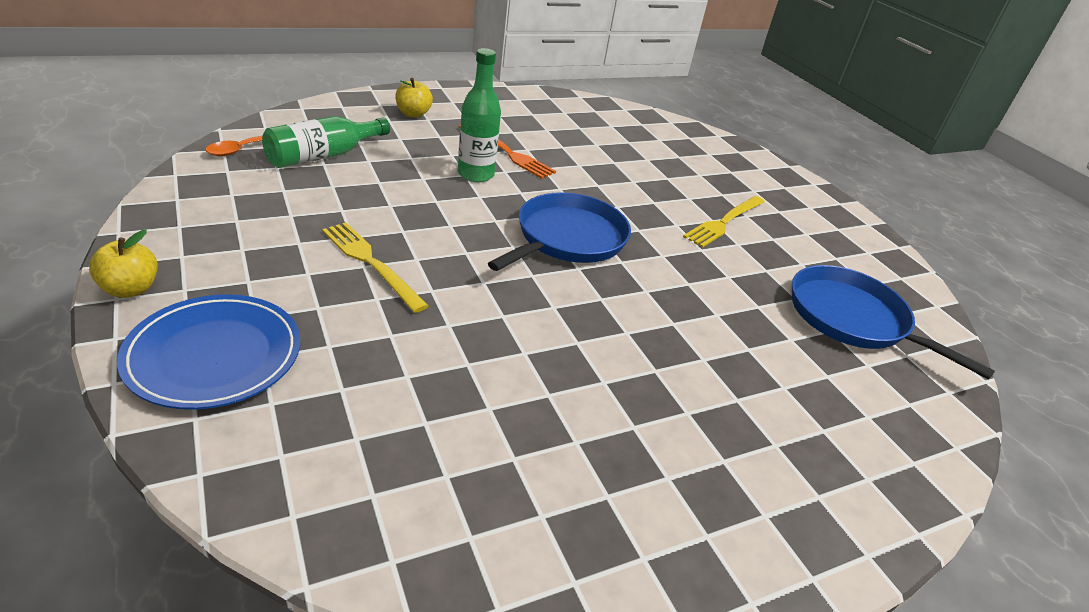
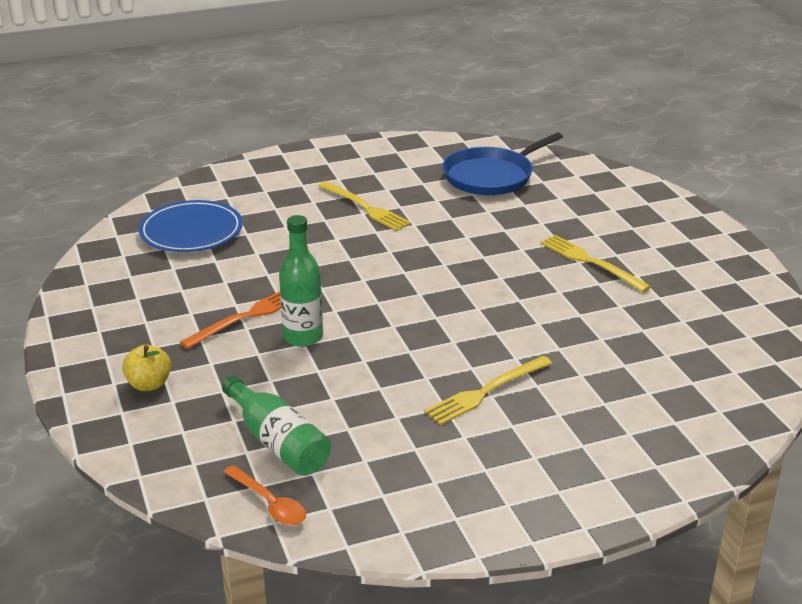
camera: 80 degrees left, 5 degrees down
yellow apple [89,230,158,298] -> none
blue plate [117,294,300,410] -> blue plate moved to [139,200,243,252]
blue pan [488,192,631,271] -> none
none -> yellow fork [540,235,651,292]

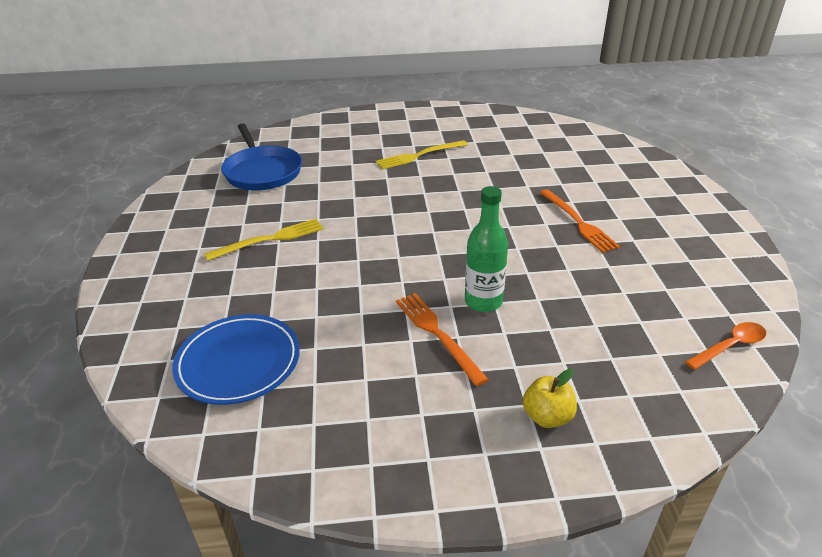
camera: 75 degrees left, 5 degrees up
green bottle [222,376,331,476] -> none
yellow fork [424,356,552,425] -> orange fork [540,189,620,253]

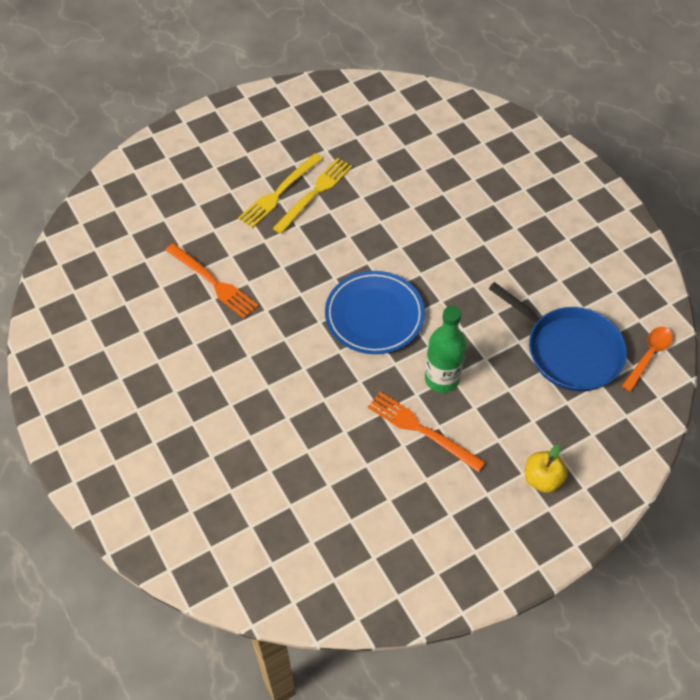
camera: 25 degrees left, 20 degrees up
blue plate [172,314,300,405] -> blue plate moved to [325,271,425,354]
yellow fork [204,219,324,261] -> yellow fork moved to [273,158,352,234]
blue pan [221,123,302,190] -> blue pan moved to [489,282,627,392]
orange fork [540,189,620,253] -> orange fork moved to [165,243,258,319]

